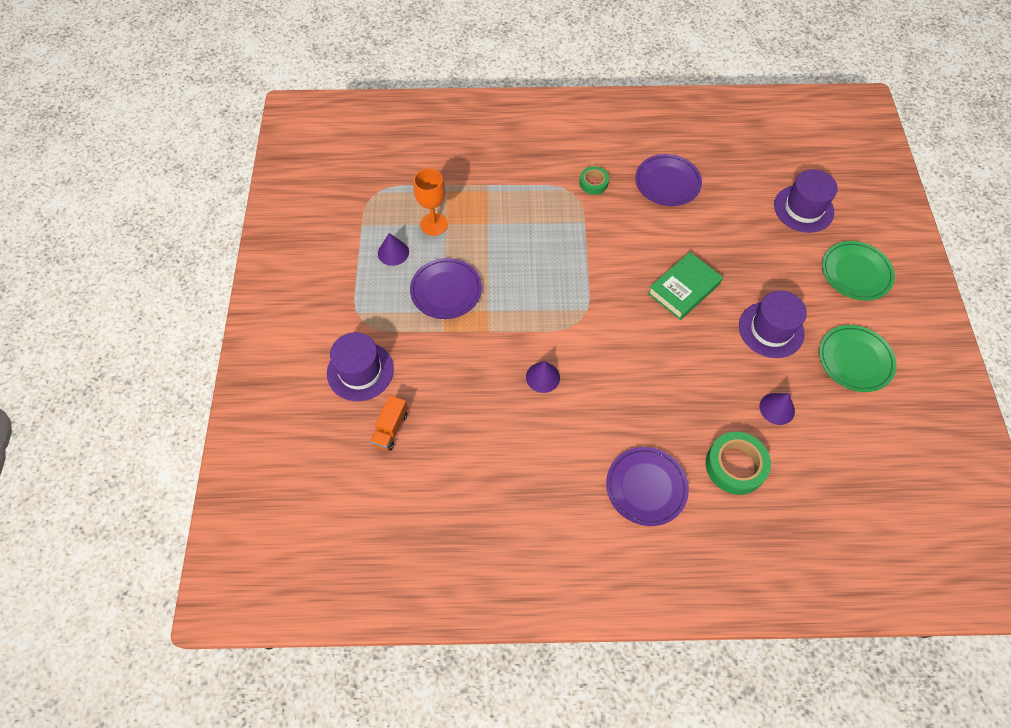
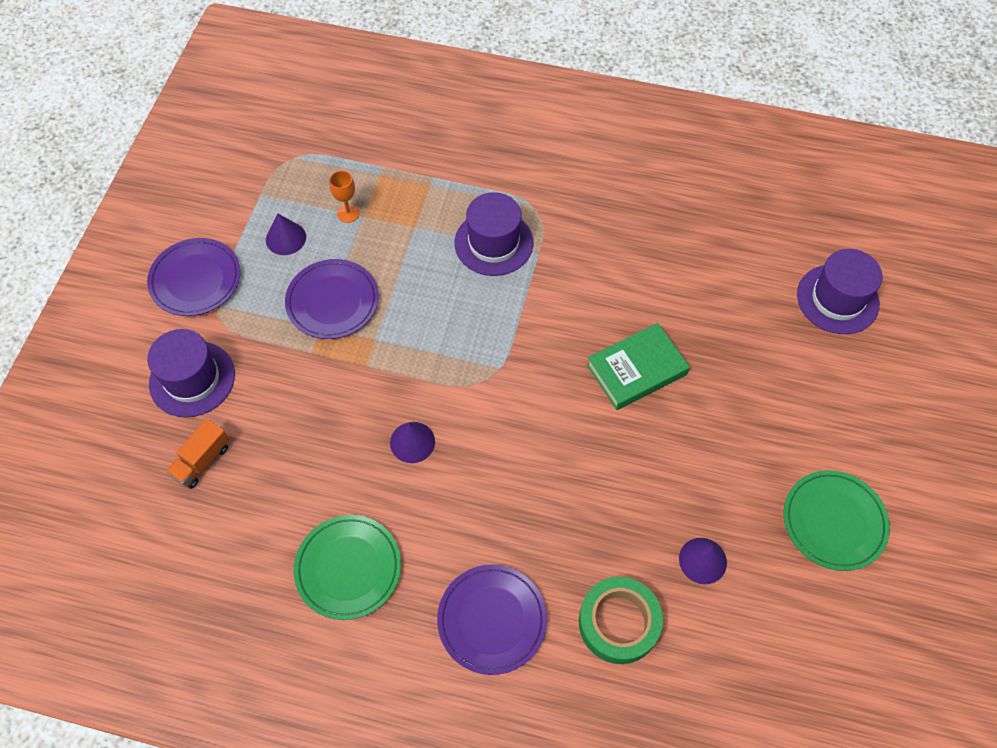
camera: 15 degrees right, 0 degrees up
orange goblet [413,168,448,236] -> orange goblet [329,170,360,223], size x0.62
green tape [579,166,609,195] -> none
purple plate [635,154,702,206] -> purple plate moved to [147,238,241,316]
purple hat [739,290,807,358] -> purple hat moved to [455,192,534,276]
green plate [822,241,895,301] -> green plate moved to [294,515,401,620]

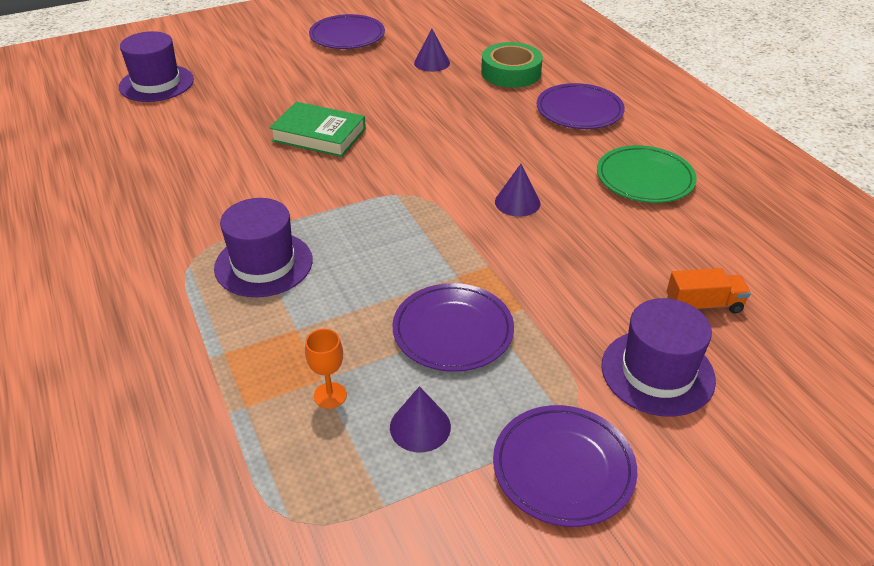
camera: 130 degrees left, 20 degrees down
green plate [783,470,890,571] -> purple plate [309,14,385,49]

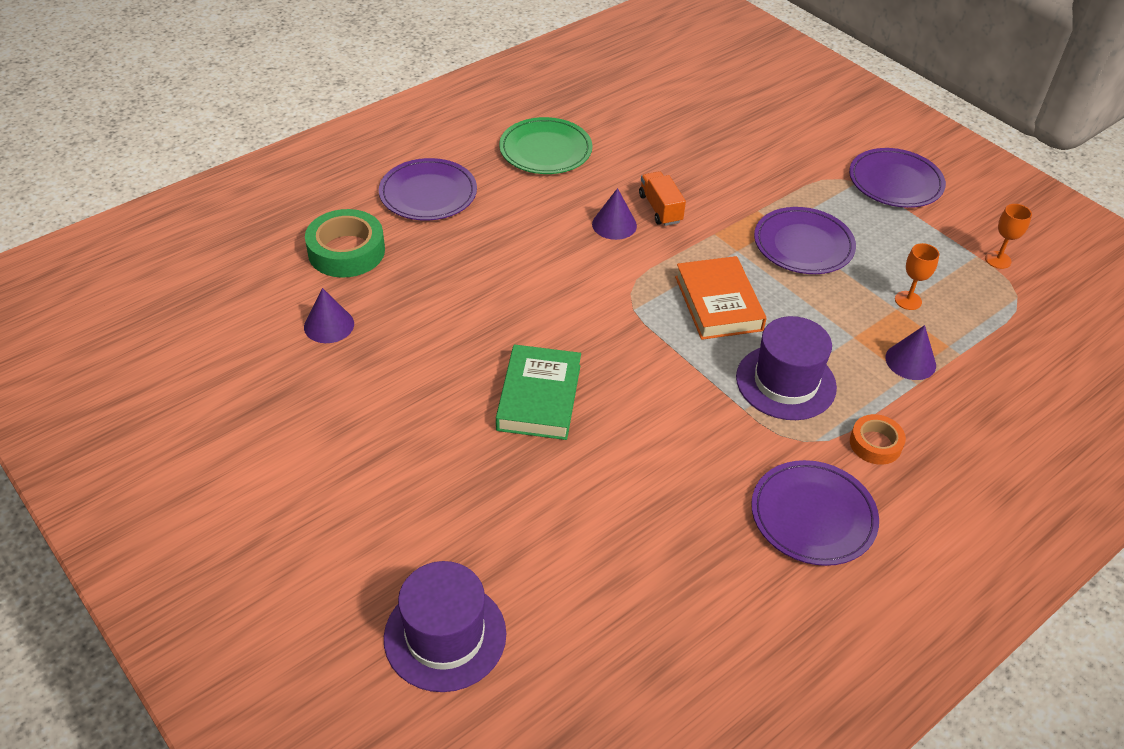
camera: 105 degrees left, 5 degrees up
purple plate [309,14,385,49] -> purple plate moved to [751,460,879,566]
purple cone [390,386,451,452] -> purple cone moved to [885,325,936,380]
purple hat [601,298,716,417] -> none
orange truck [667,268,751,313] -> orange truck moved to [639,171,686,226]
none -> orange book [675,256,767,340]
none -> orange tape [850,414,906,465]
none -> orange goblet [985,204,1032,269]

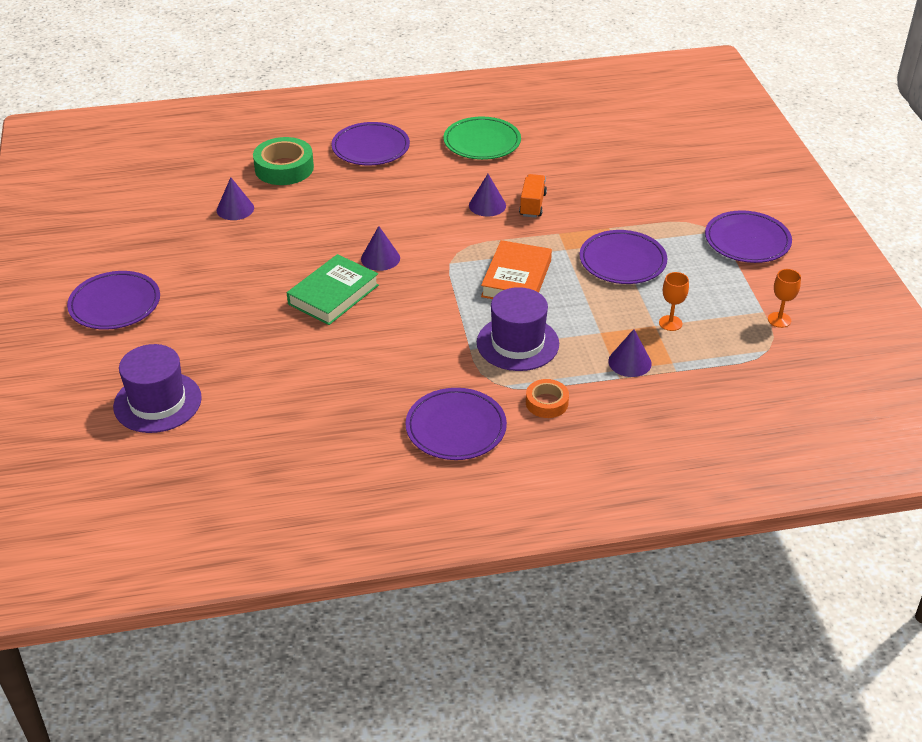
camera: 30 degrees right, 5 degrees down
none -> purple plate [67,271,160,330]
none -> purple cone [361,226,400,271]

